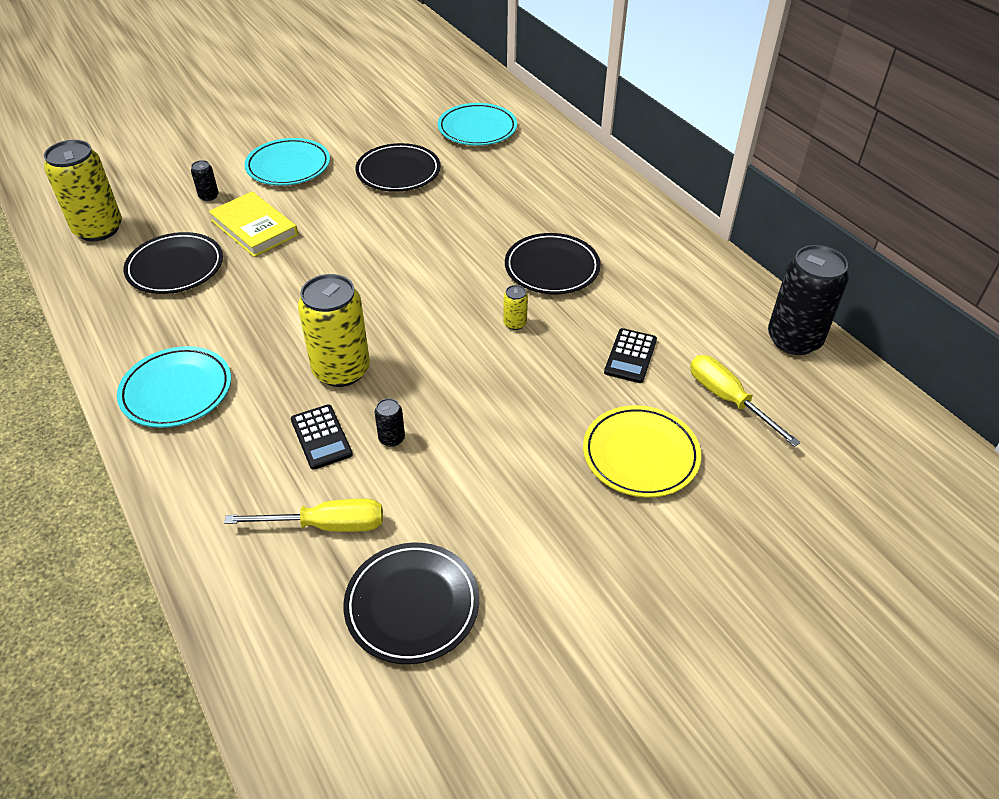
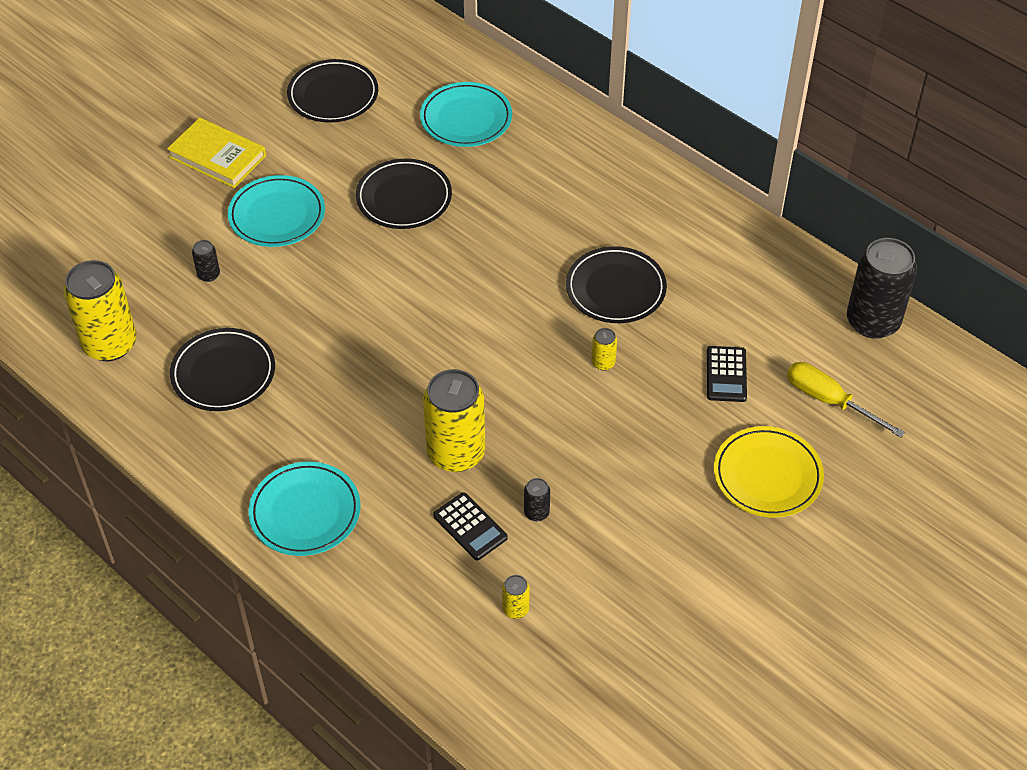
camera: 15 degrees left, 5 degrees up
yellow book [209,191,298,257] -> yellow book moved to [167,118,266,188]
yellow screwdriver [224,498,383,532] -> yellow can [502,575,530,619]
black plate [343,543,479,664] -> black plate moved to [287,59,378,123]

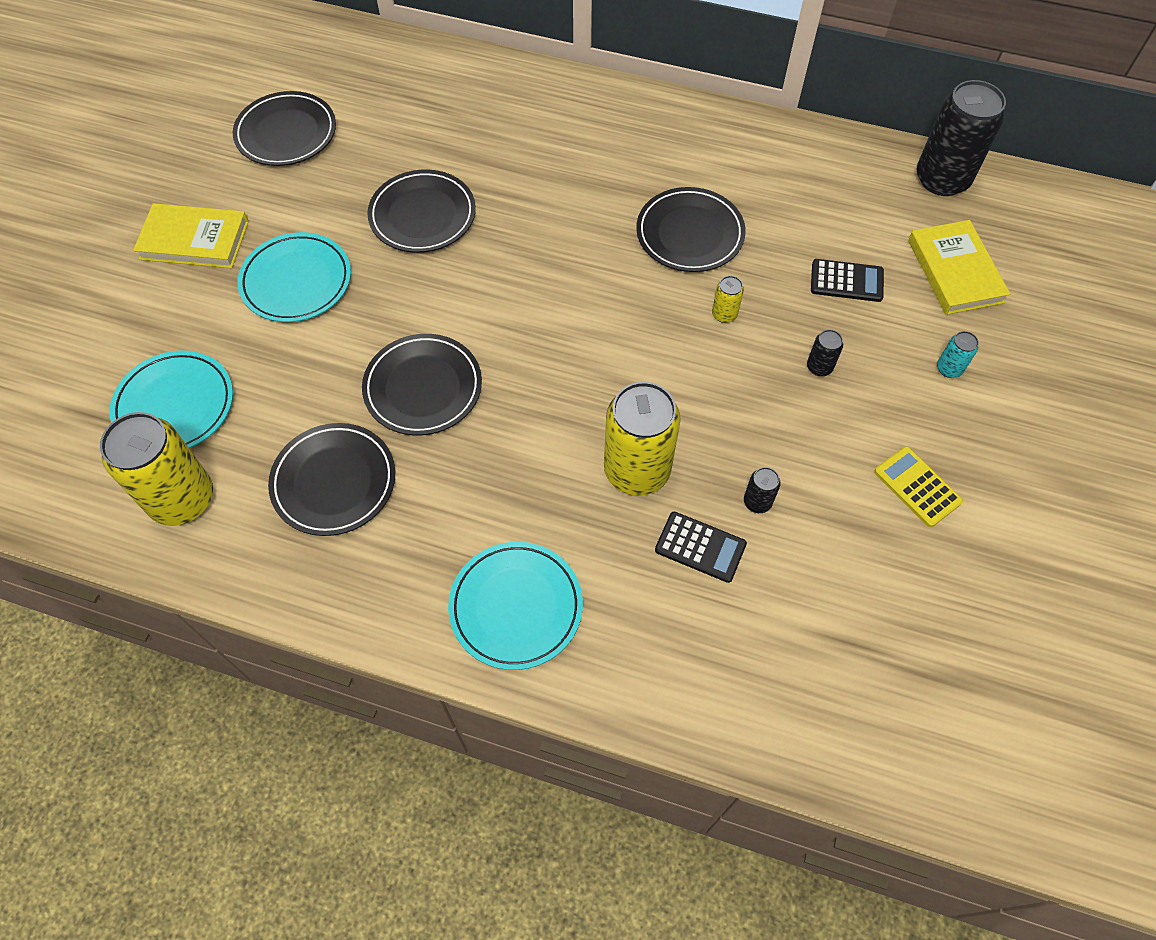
camera: 25 degrees left, 10 degrees up
black can [192,240,220,282] -> black can moved to [807,330,843,376]
turquoise plate [420,82,512,147] -> turquoise plate moved to [110,350,233,448]
yellow can [502,575,530,619] -> none
black calculator [707,346,747,402] -> black calculator turned 60 degrees counterclockwise [811,259,884,302]
yellow plate [714,426,824,518] -> turquoise can [937,331,979,378]
yellow screwdriver [787,362,905,438] -> yellow book [908,220,1010,315]
none -> black plate [362,334,482,435]
none -> yellow calculator [874,446,963,527]

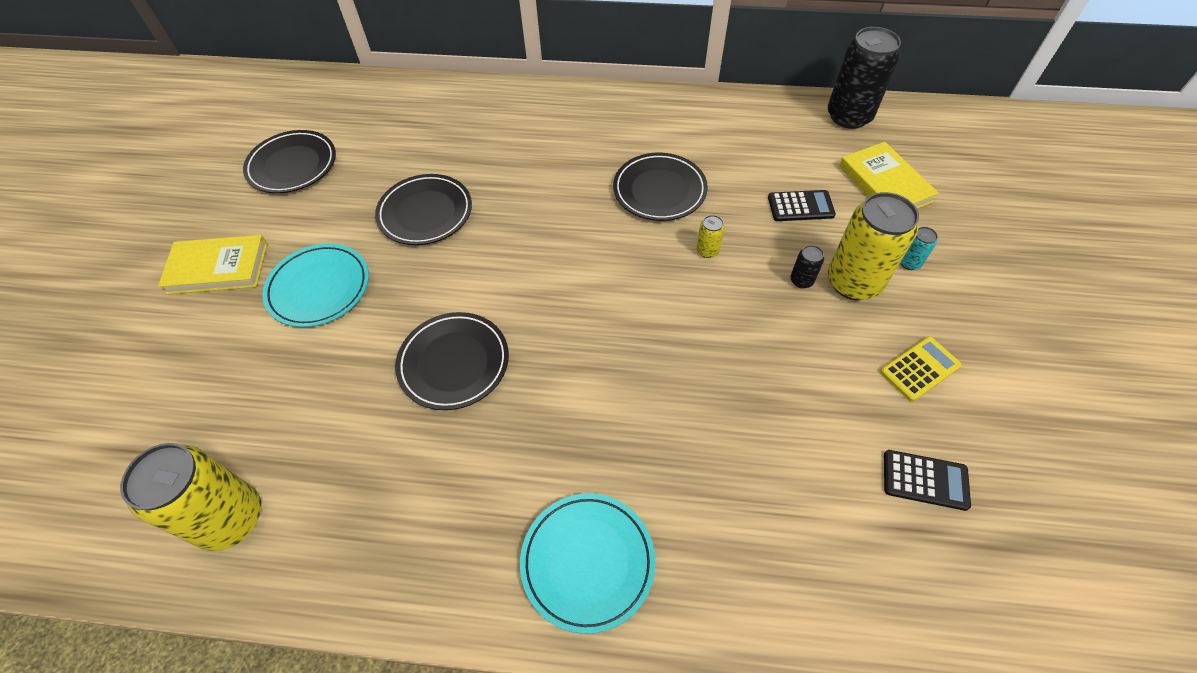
camera: 10 degrees left, 5 degrees down
turquoise plate [110,350,233,448] -> none
black plate [268,423,395,536] -> none
yellow can [604,382,681,496] -> yellow can moved to [828,192,919,300]
black calculator [655,512,747,583] -> black calculator moved to [884,450,971,511]
black can [744,467,781,513] -> none
yellow calculator [874,446,963,527] -> yellow calculator turned 105 degrees clockwise [880,336,962,402]

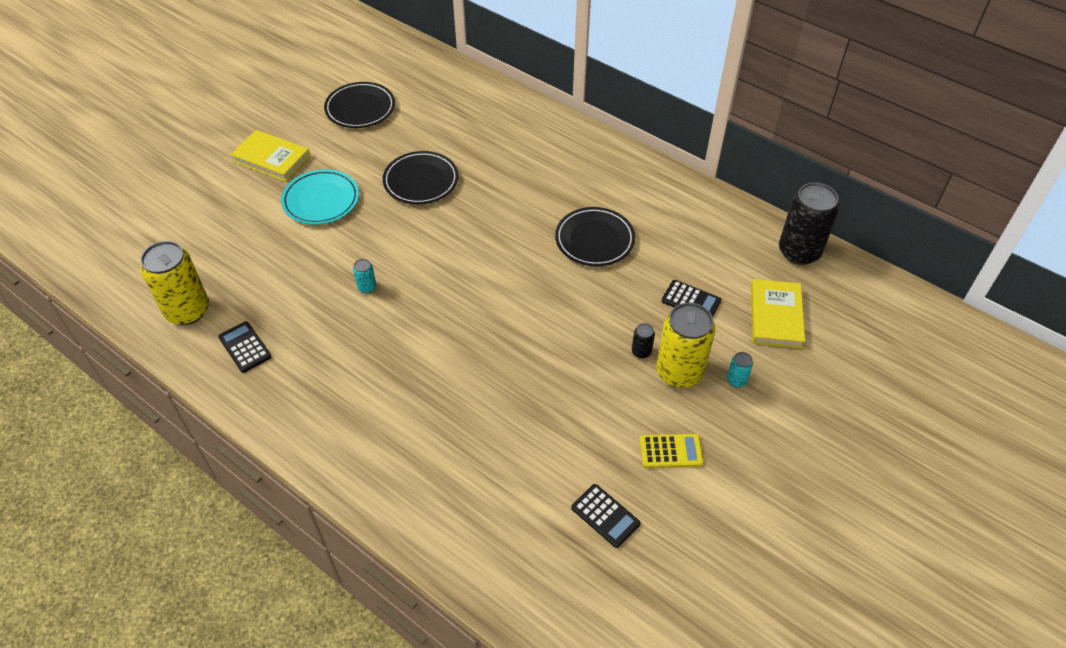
camera: 30 degrees right, 5 degrees down
black plate [395,312,509,410] -> turquoise can [353,259,376,293]
turquoise plate [520,493,655,634] -> none
yellow can [697,215,725,258] -> none
none -> black calculator [218,321,271,373]

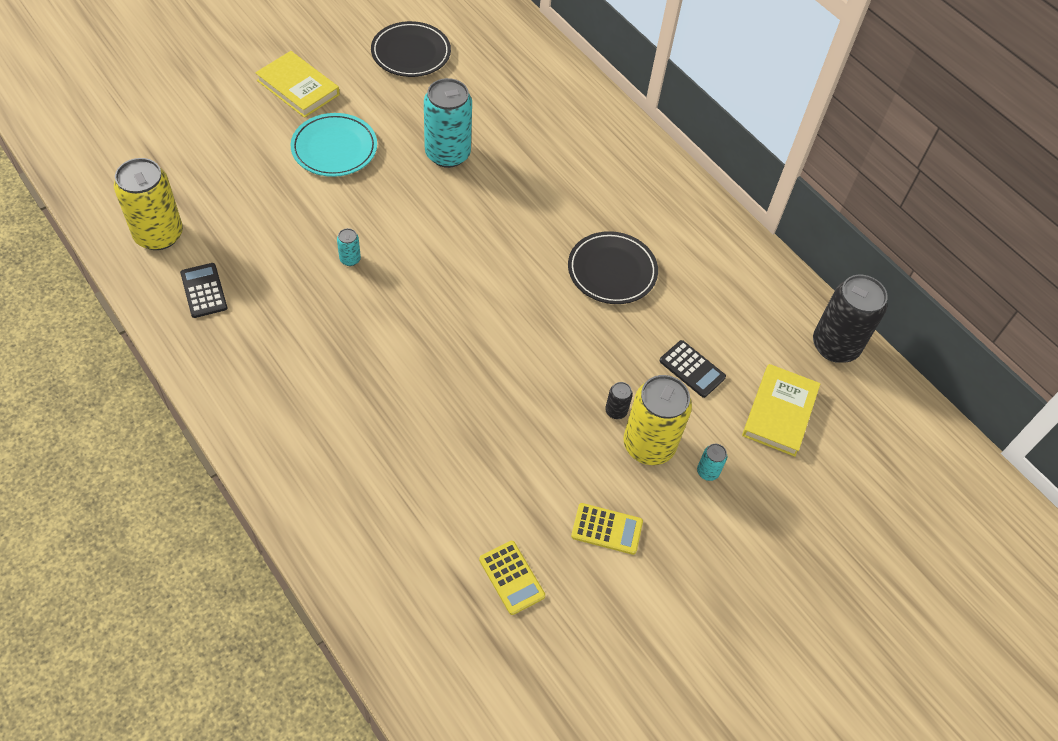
camera: 10 degrees right, 5 degrees up
black plate [383,151,459,204] -> turquoise can [424,78,472,168]
black calculator [571,484,641,548] -> yellow calculator [479,541,545,615]

